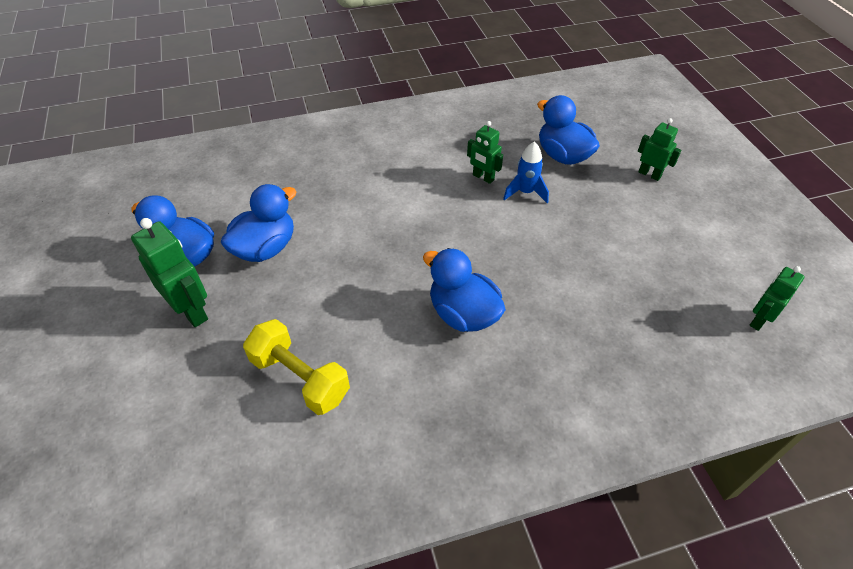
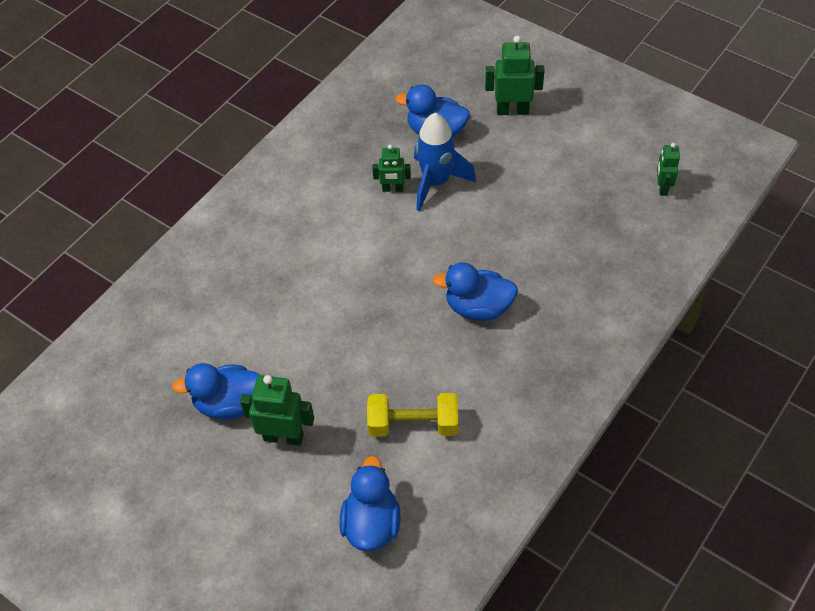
camera: 35 degrees left, 5 degrees up
blue duck [221,184,297,262] -> blue duck moved to [339,456,401,552]
blue rocket [503,141,549,203] -> blue rocket [414,113,476,211], size x1.69
green robot [638,118,681,181] -> green robot [485,36,545,115], size x1.59

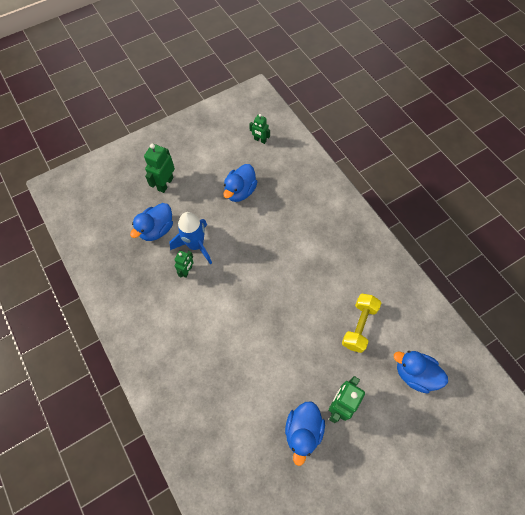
camera: 70 degrees left, 10 degrees up
blue duck [433,262,518,321] -> blue duck moved to [223,164,257,202]

